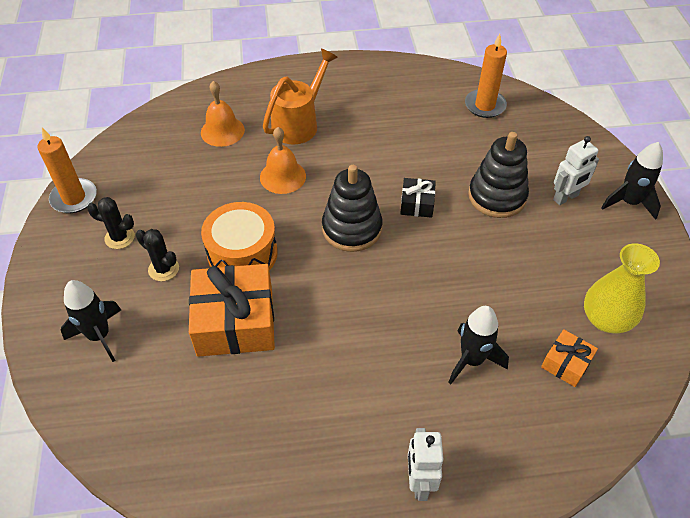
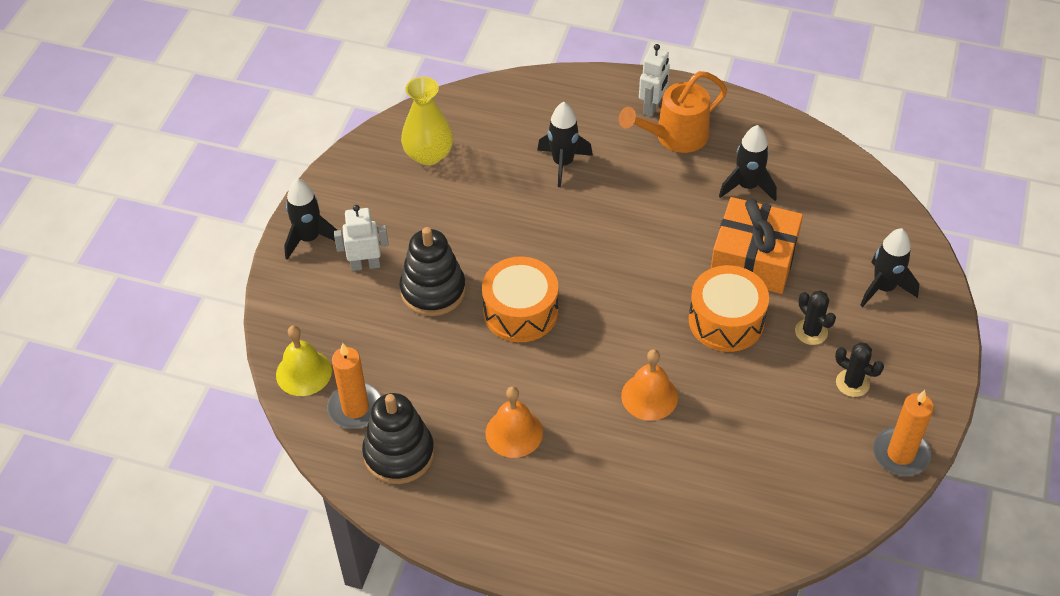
camera: 155 degrees left, 0 degrees up
orange bell [201,81,245,147] -> orange bell moved to [485,386,543,458]
orange watering can [263,49,338,144] -> orange watering can moved to [619,71,727,153]
black stacking toy [322,165,382,252] -> black stacking toy moved to [362,393,434,484]
black gift [400,178,436,218] -> orange drum [482,256,558,342]
orange gift [541,329,598,387] -> none
none -> yellow bell [276,325,332,396]
none -> black rocket [719,125,777,201]

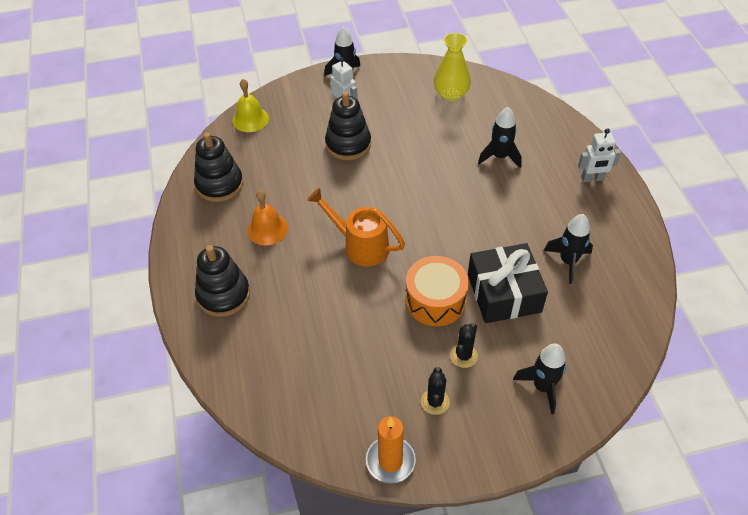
camera: 60 degrees right, 0 degrees up
orange candle [327,343,381,429] -> none
orange drum [482,256,558,342] -> none
orange watering can [619,71,727,153] -> orange watering can moved to [307,188,405,267]
orange bell [621,349,678,421] -> none
orange gift [711,197,803,294] -> black gift [468,243,548,323]
none -> black stacking toy [195,245,250,317]

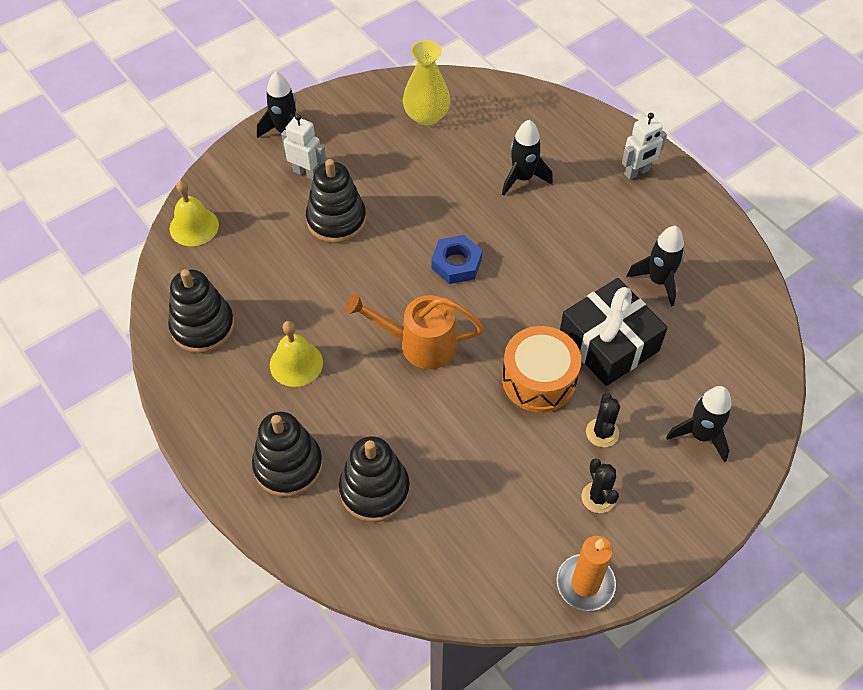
camera: 25 degrees left, 5 degrees up
orange bell [247,190,288,245] -> yellow bell [270,321,323,387]
none -> black stacking toy [339,436,410,522]
none -> blue nut [431,235,482,284]

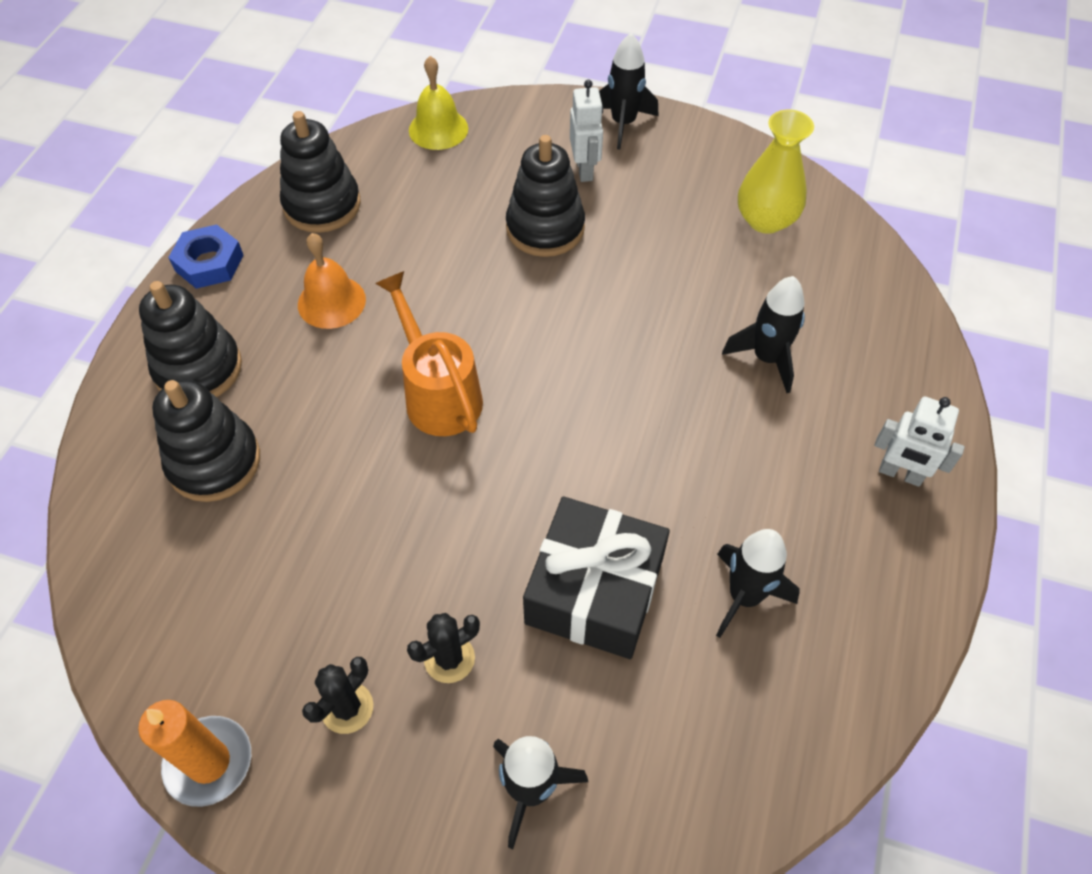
camera: 55 degrees right, 0 degrees up
yellow bell [270,321,323,387] -> orange bell [298,233,366,329]
blue nut [431,235,482,284] -> blue nut moved to [168,224,244,289]
orange drum [502,326,581,412] -> none

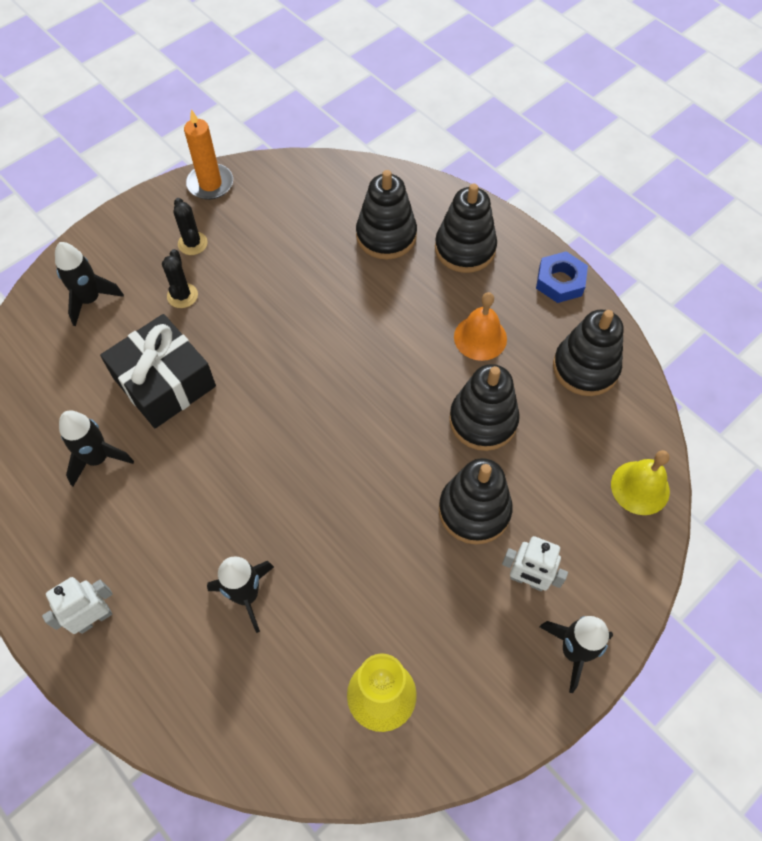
camera: 120 degrees right, 5 degrees up
orange watering can [375,271,483,436] -> none
none -> black stacking toy [449,364,520,451]

